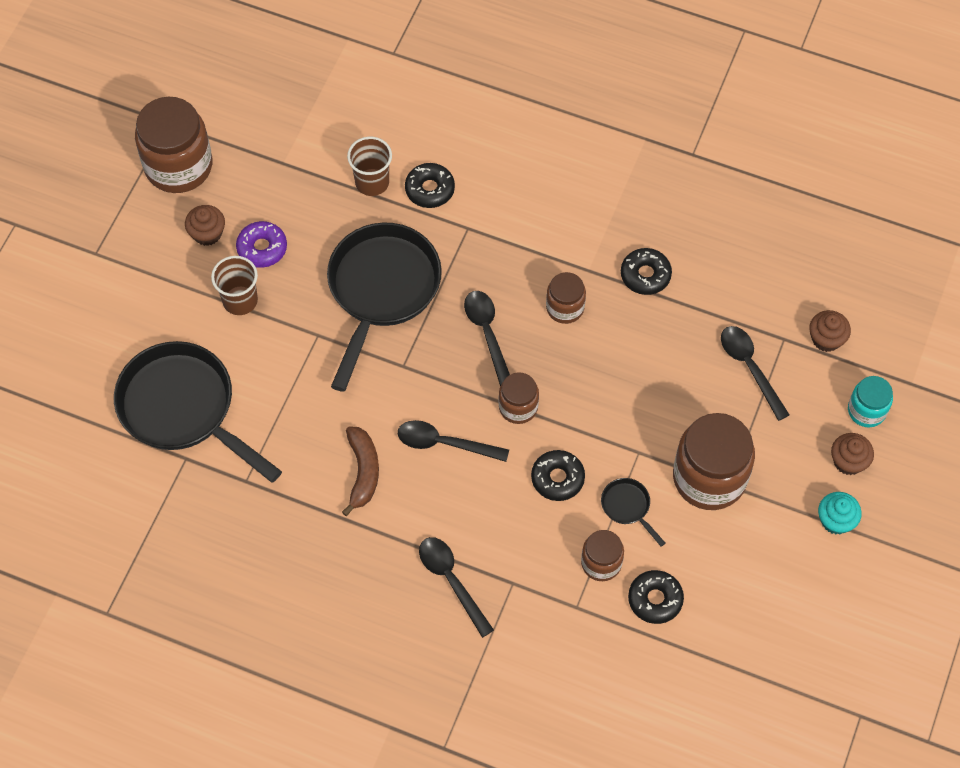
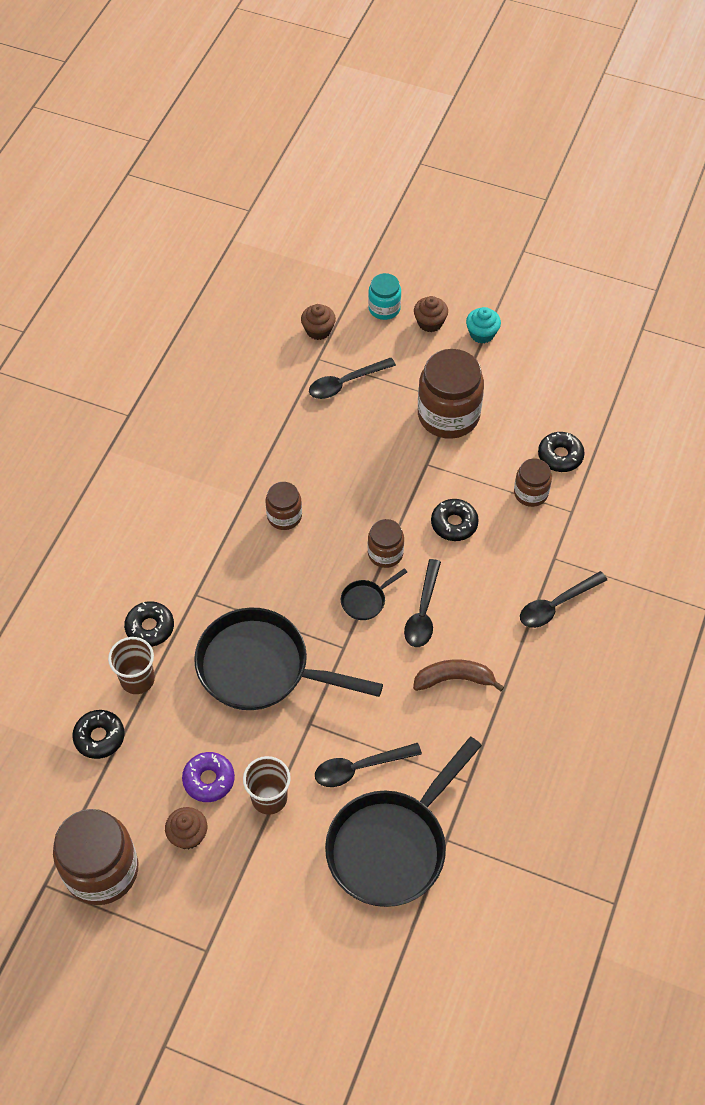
camera: 90 degrees left, 5 degrees down
black spoon [464,291,510,386] -> black spoon moved to [315,743,422,787]
black pan [601,478,665,547] -> black pan moved to [341,568,407,620]
black donut [621,248,672,295] -> black donut moved to [72,710,124,759]

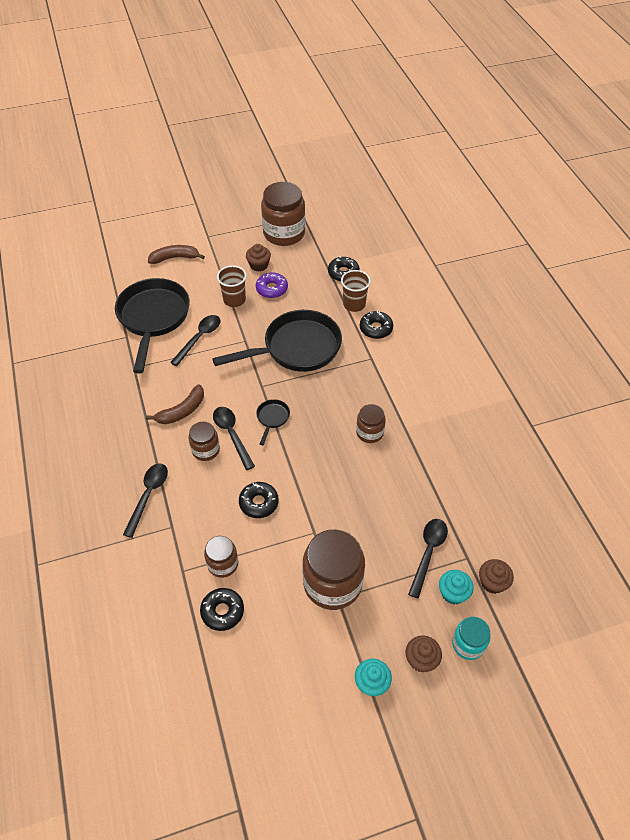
camera: 140 degrees right, 5 degrees down
brown jar [368,519,404,568] -> brown jar moved to [189,422,220,461]
none -> brown banana [148,245,205,264]
none -> turquoise cupcake [439,570,474,604]

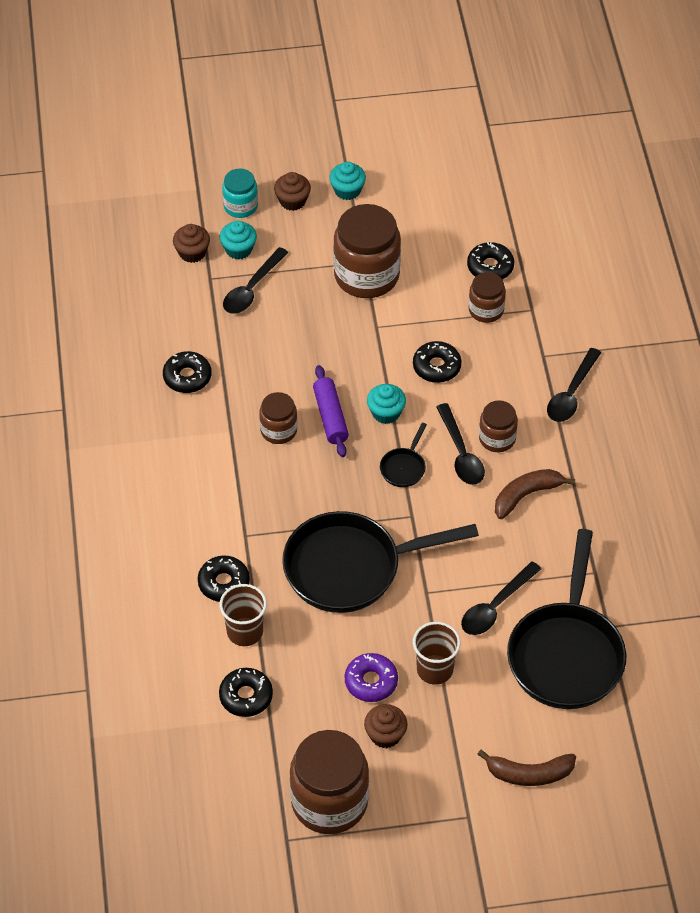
camera: 170 degrees left, 0 degrees up
none -> black donut [163,351,212,393]
none -> purple rolling pin [313,365,349,457]
none -> turquoise cupcake [367,384,406,424]

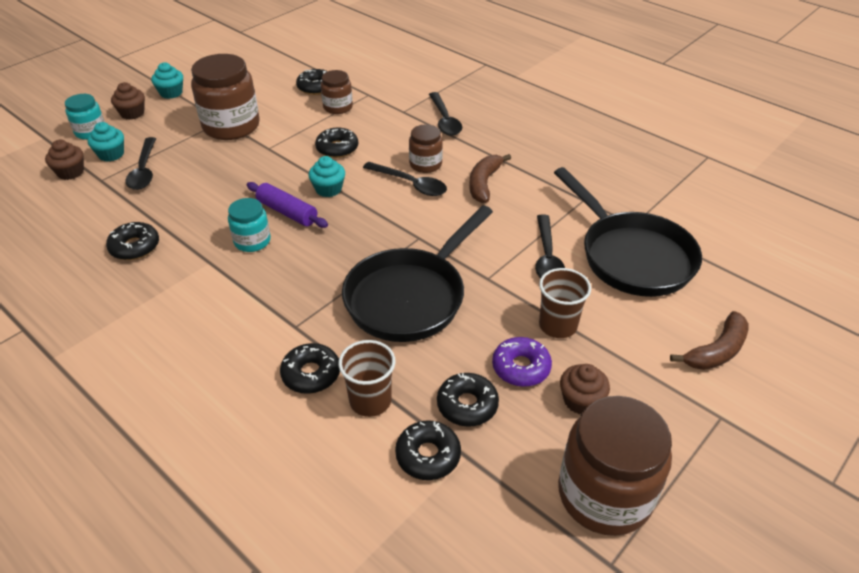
camera: 40 degrees left, 10 degrees down
brown jar [259,392,297,444] -> turquoise jar [228,198,271,252]
black pan [380,423,427,487] -> none
none -> black donut [437,373,499,427]

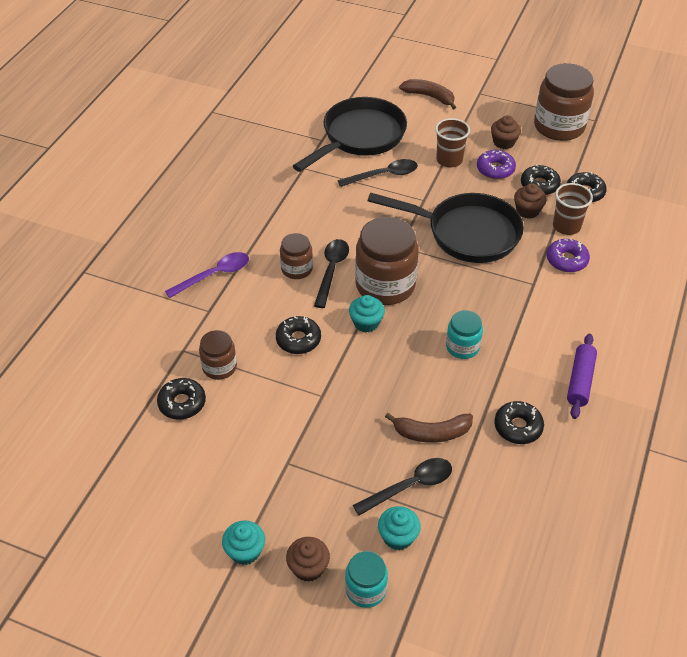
camera: 110 degrees left, 5 degrees up
brown cupcake [45,140,84,180] -> brown cupcake moved to [514,183,547,219]
brown jar [191,54,260,140] -> brown jar moved to [355,217,419,305]
purple rolling pin [247,182,328,228] -> purple rolling pin moved to [567,334,597,419]
black donut [280,343,340,394] -> purple donut [547,239,590,272]
black spoon [429,92,462,136] -> purple spoon [165,252,249,298]
brown banana [469,154,511,203] -> brown banana moved to [385,413,473,443]

